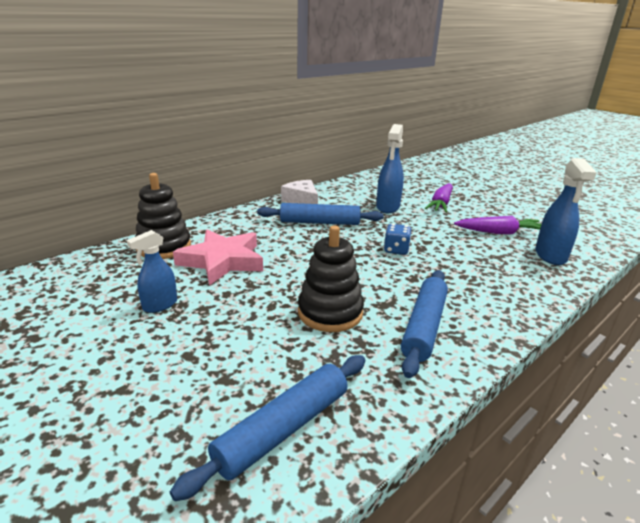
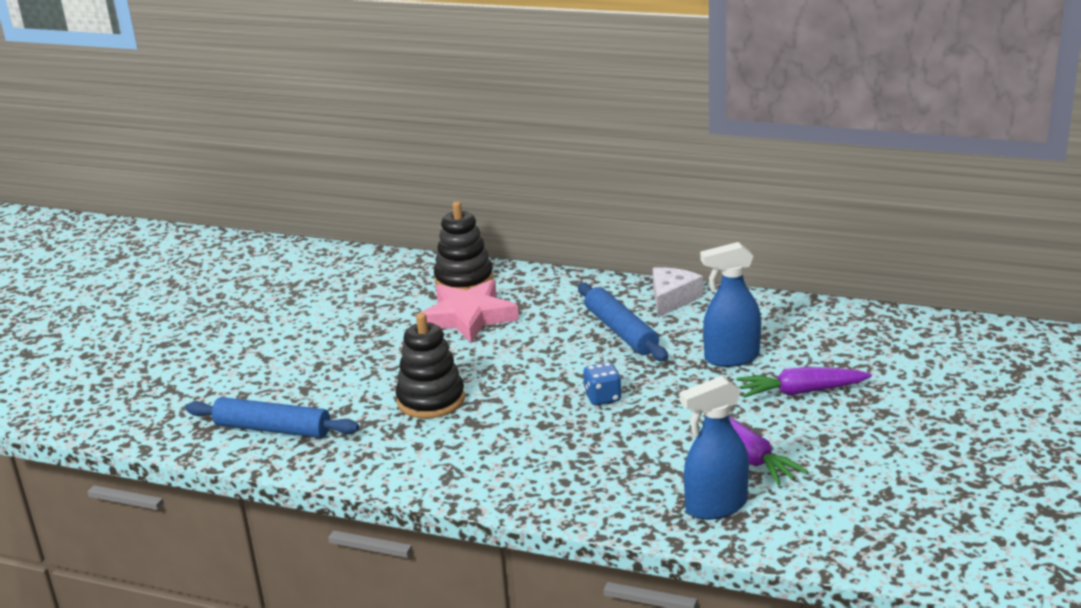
camera: 65 degrees right, 0 degrees up
blue spray bottle [127,230,177,313] -> none
blue rolling pin [401,270,448,378] -> none

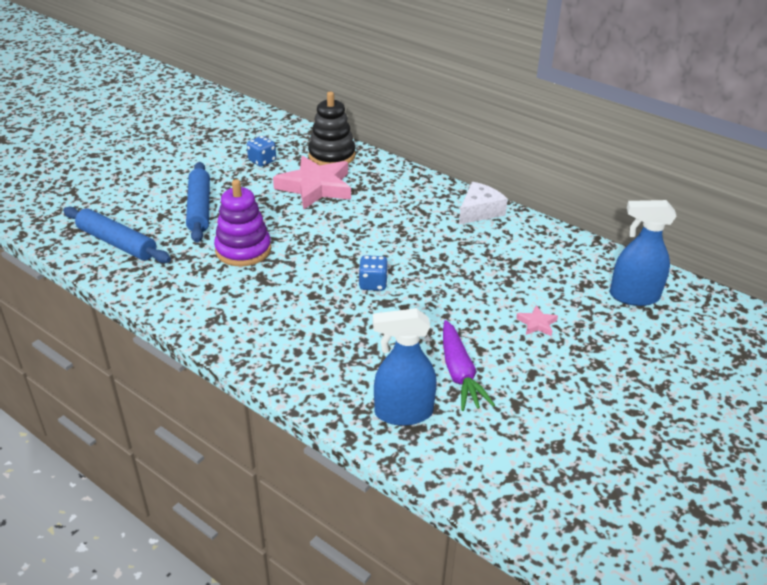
camera: 15 degrees right, 10 degrees up
black stacking toy [396,313,465,419] -> purple stacking toy [214,179,271,267]
blue rolling pin [578,283,668,361] -> blue rolling pin moved to [186,162,210,243]
blue spray bottle [700,242,761,367] -> blue spray bottle moved to [610,200,677,306]
purple carrot [736,367,872,398] -> pink star [516,305,558,336]
none -> blue dice [247,136,276,167]

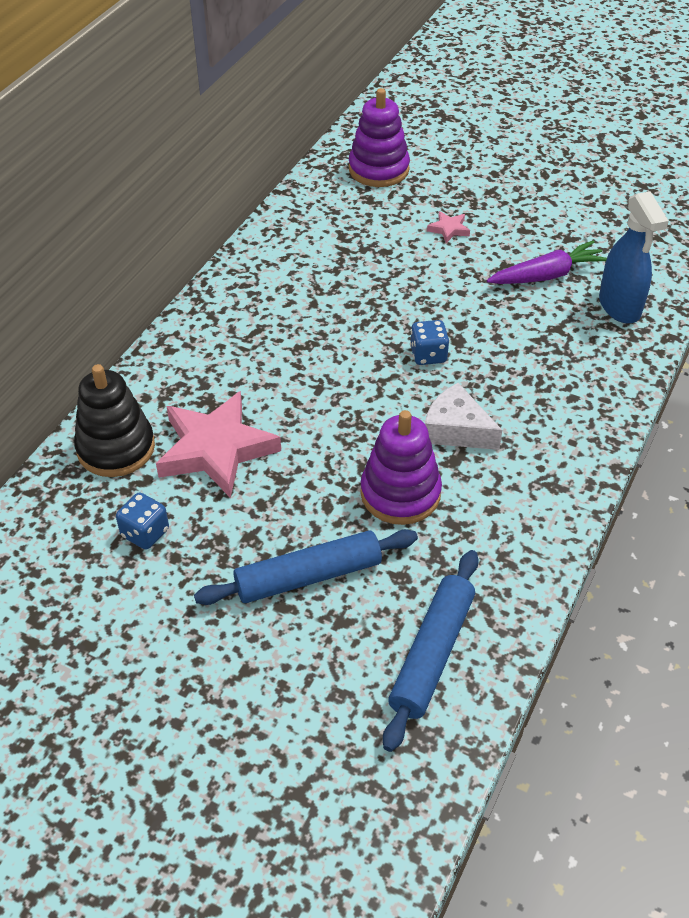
camera: 100 degrees left, 10 degrees up
white cheese [459,182,508,225] -> white cheese moved to [425,383,502,450]
blue spray bottle [610,200,677,306] -> purple stacking toy [349,88,410,187]

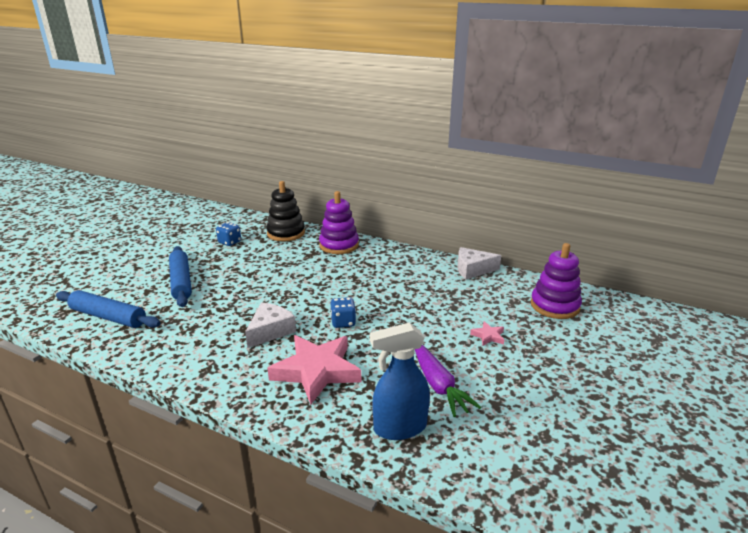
camera: 90 degrees right, 20 degrees down
pink star [156,391,281,498] -> pink star moved to [267,335,361,405]
purple stacking toy [360,410,442,525] -> purple stacking toy moved to [319,191,359,254]
none -> white cheese [458,247,501,279]

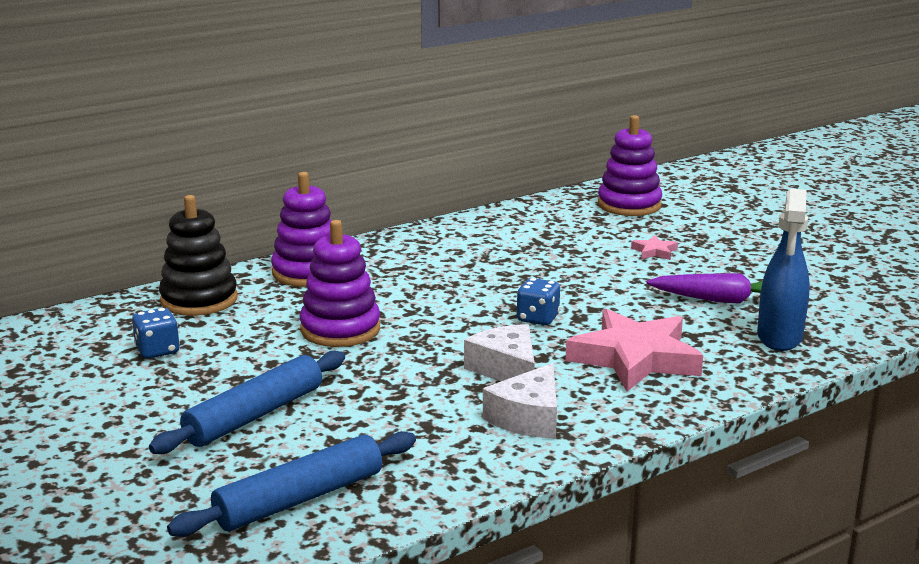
camera: 60 degrees left, 5 degrees down
blue rolling pin [169,246,192,307] -> blue rolling pin turned 60 degrees counterclockwise [149,351,345,454]
white cheese [458,247,501,279] -> white cheese moved to [483,363,557,439]
none -> purple stacking toy [300,220,380,347]

